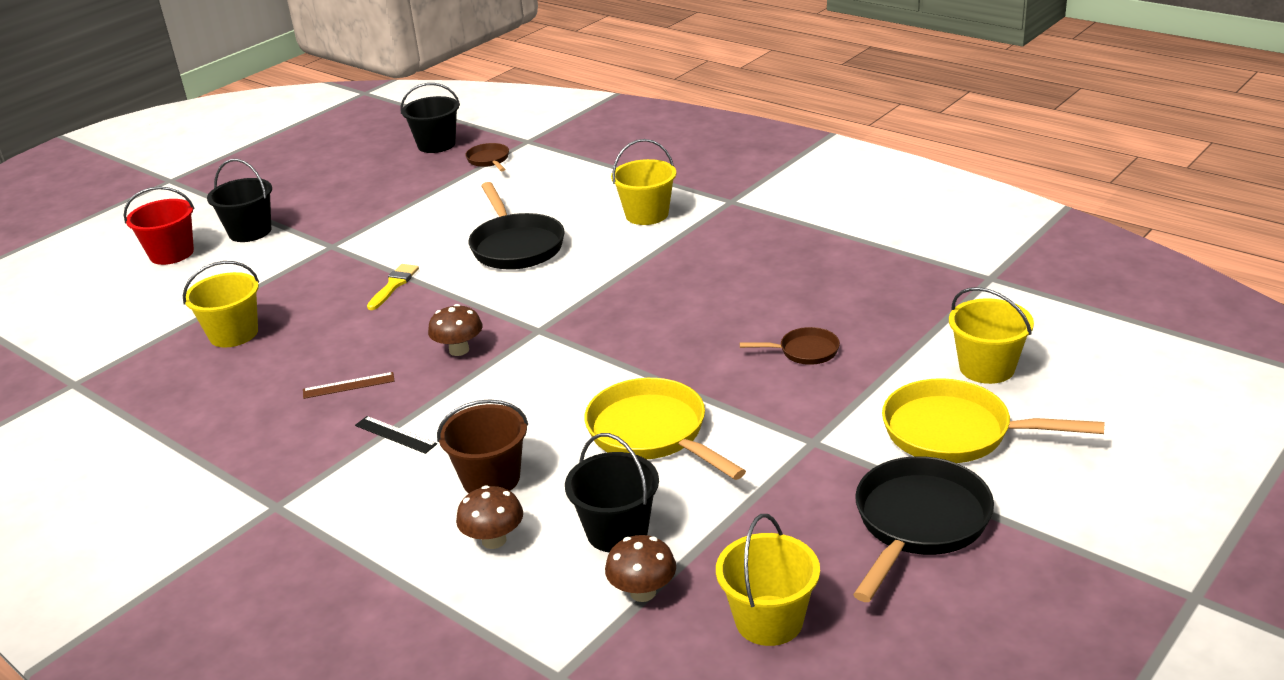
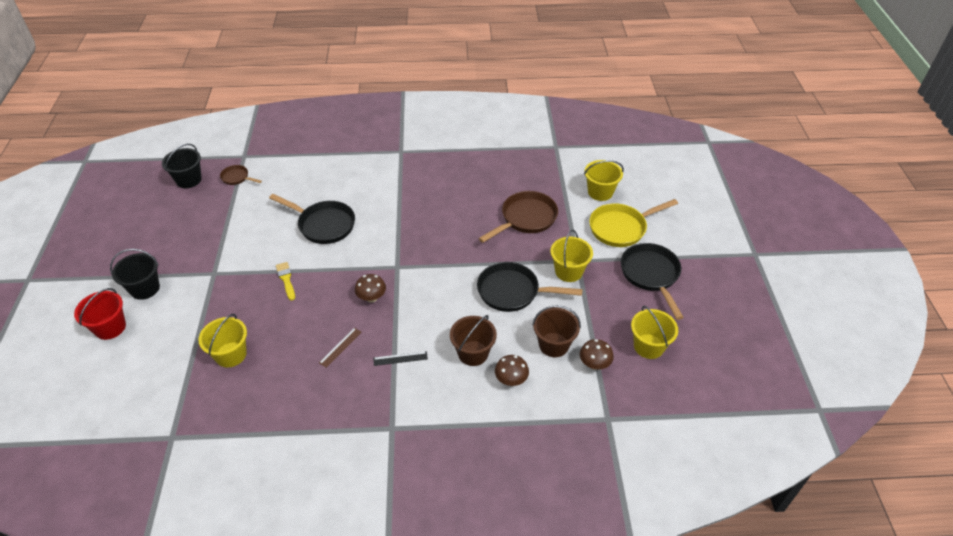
camera: 45 degrees left, 15 degrees up
black bucket [565,433,659,552] -> brown bucket [532,305,581,357]
yellow pan [584,378,746,480] -> black pan [477,262,583,312]
yellow bucket [611,139,676,225] -> yellow bucket moved to [550,230,593,282]
brown pan [740,327,840,365] -> brown pan [479,191,558,243], size x1.92

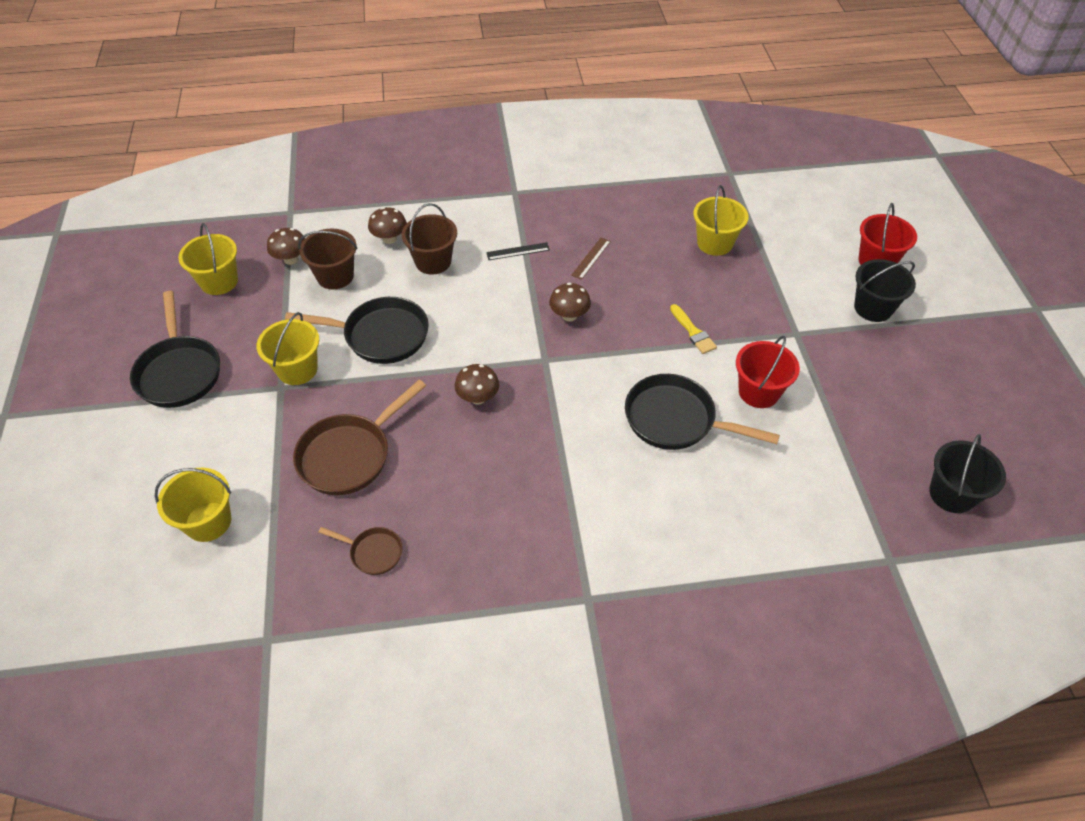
camera: 175 degrees right, 5 degrees up
brown pan [220,165,262,185] -> brown pan moved to [318,527,402,575]
yellow pan [589,199,678,247] -> none
none -> brown mushroom [455,364,499,405]
none -> red bucket [736,336,800,408]

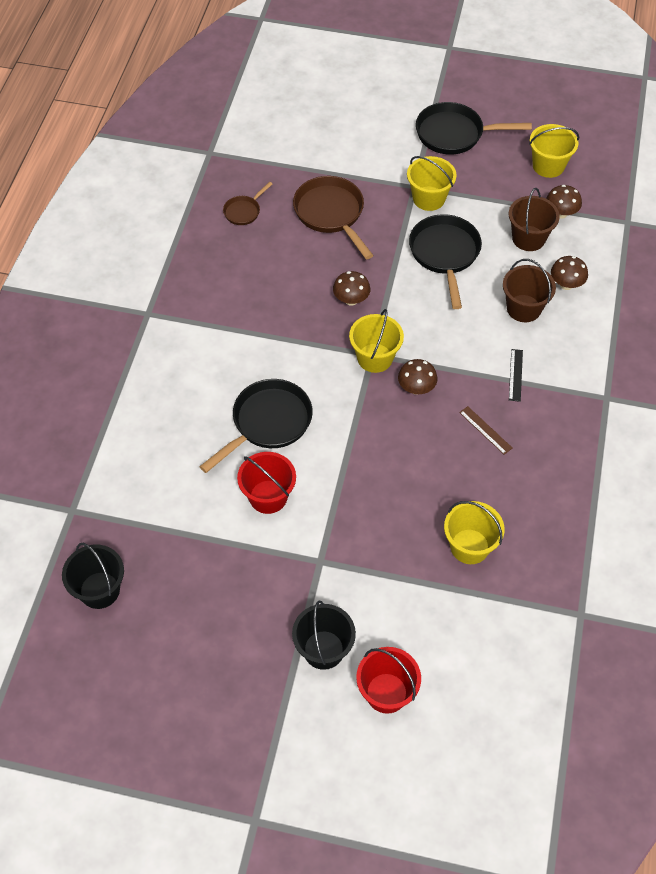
camera: 110 degrees right, 5 degrees up
yellow bucket [155,468,231,542] -> yellow bucket moved to [349,309,404,373]
black pan [285,297,429,364] -> black pan turned 150 degrees clockwise [409,214,482,309]
yellow brush [670,304,717,354] -> none

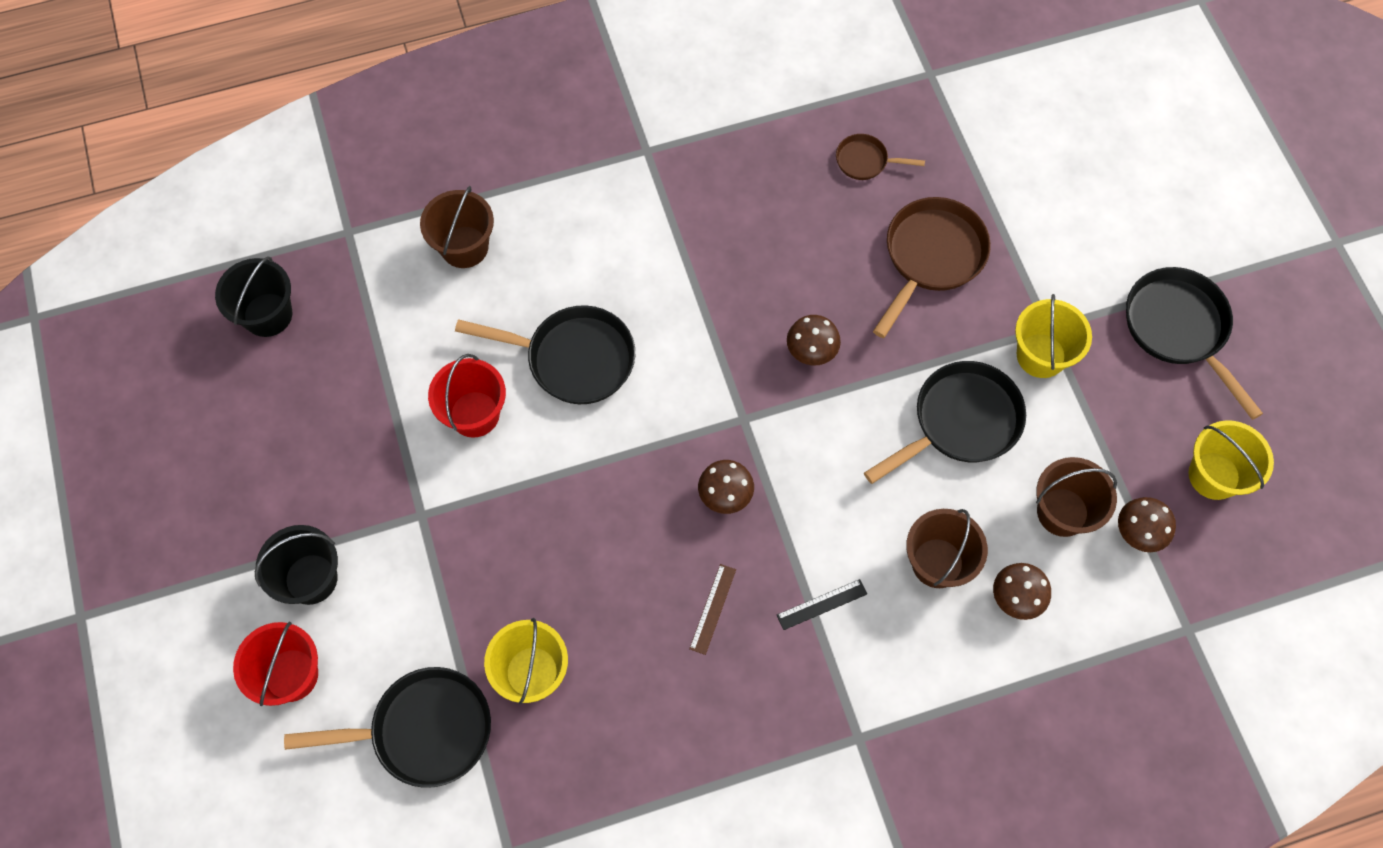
camera: 60 degrees right, 10 degrees up
yellow bucket [349,309,404,373] -> none
none -> black pan [284,667,491,788]
none -> brown bucket [420,186,494,268]

